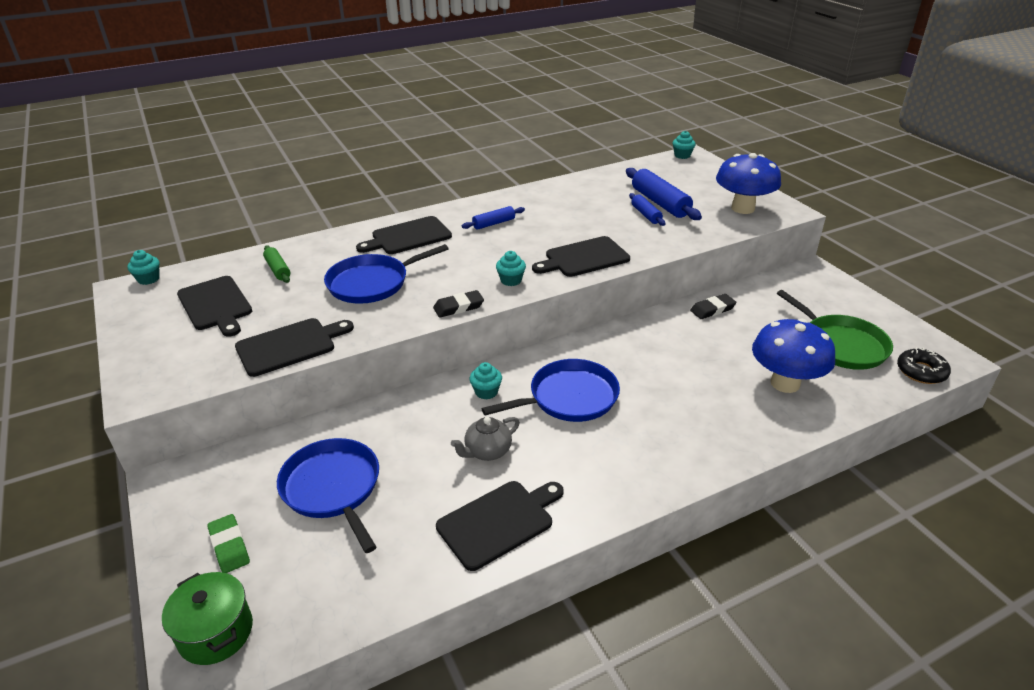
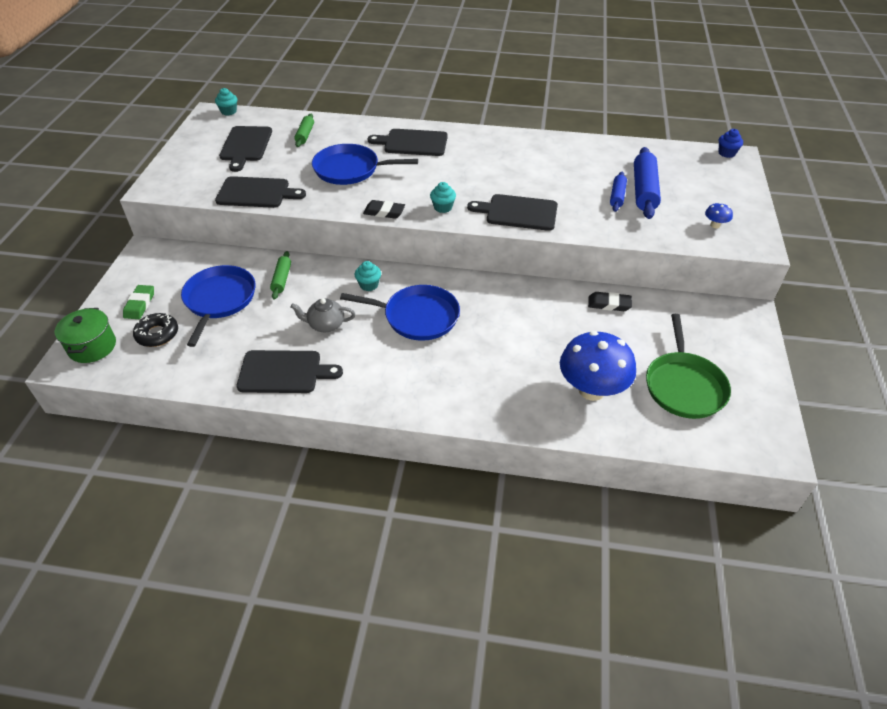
camera: 35 degrees right, 10 degrees up
blue rolling pin [462,206,525,230] -> none
turquoise cupcake [673,131,696,159] -> blue cupcake [719,129,743,158]
blue mushroom [716,153,781,214] -> blue mushroom [705,203,733,228], size x0.41
black donut [897,347,951,384] -> black donut moved to [133,313,178,347]
none -> green rolling pin [270,251,291,299]

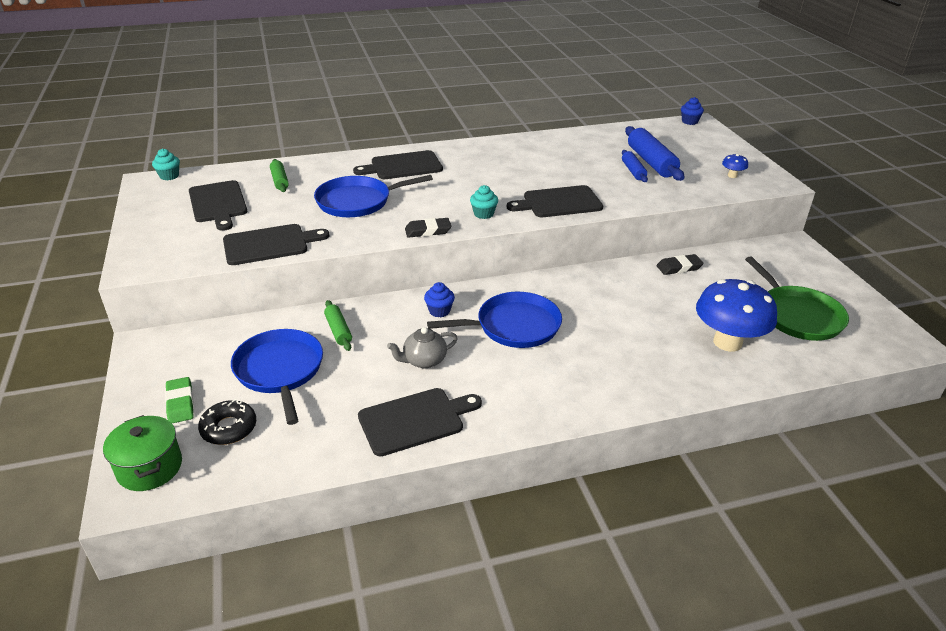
camera: 25 degrees left, 10 degrees down
turquoise cupcake [355,261,381,291] -> blue cupcake [424,282,455,317]

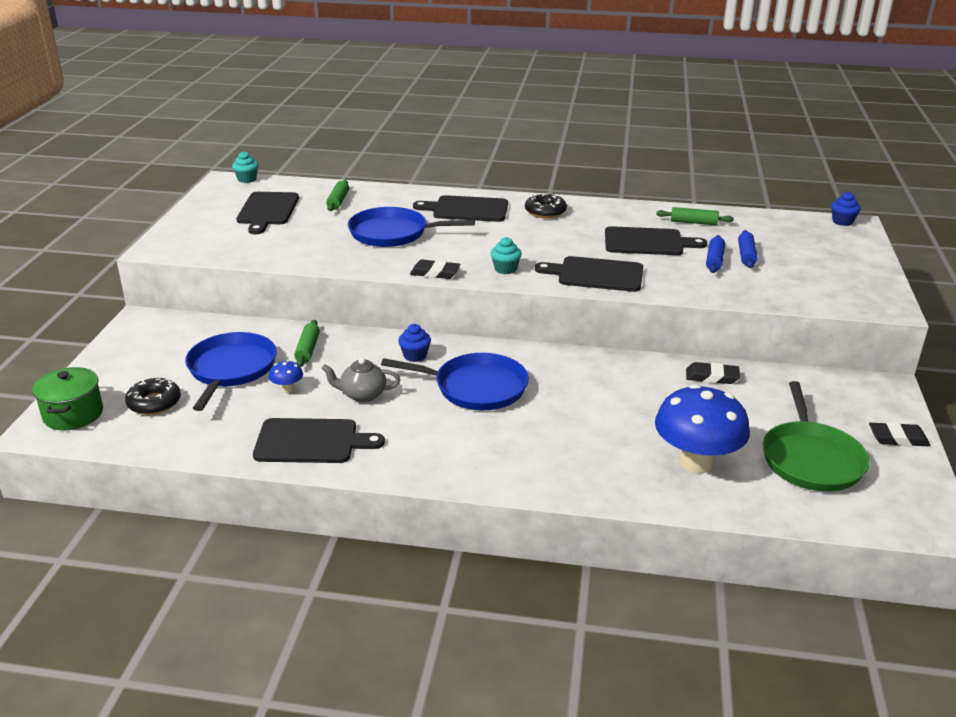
camera: 25 degrees right, 5 degrees down
green eraser [165,377,194,423] -> none
black cutting board [223,224,329,265] -> black cutting board moved to [605,226,707,255]
blue rolling pin [625,126,684,181] -> blue rolling pin [738,230,758,268], size x0.56
blue mushroom [722,154,748,178] -> blue mushroom moved to [269,360,303,393]
none -> black donut [525,193,567,218]
none -> green rolling pin [656,207,734,225]
none -> black eraser [869,422,930,446]

